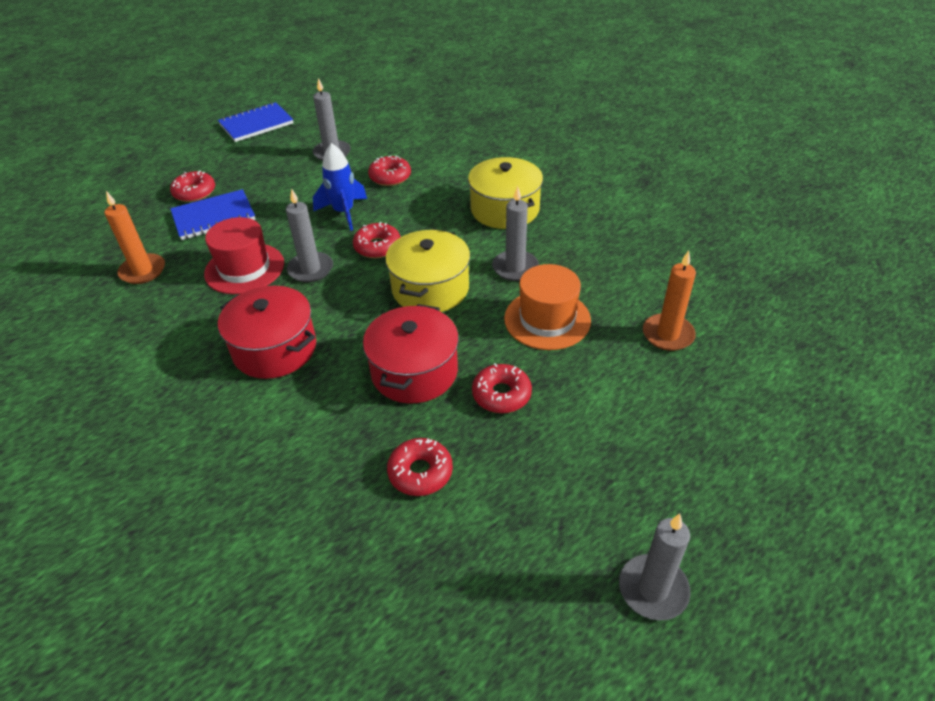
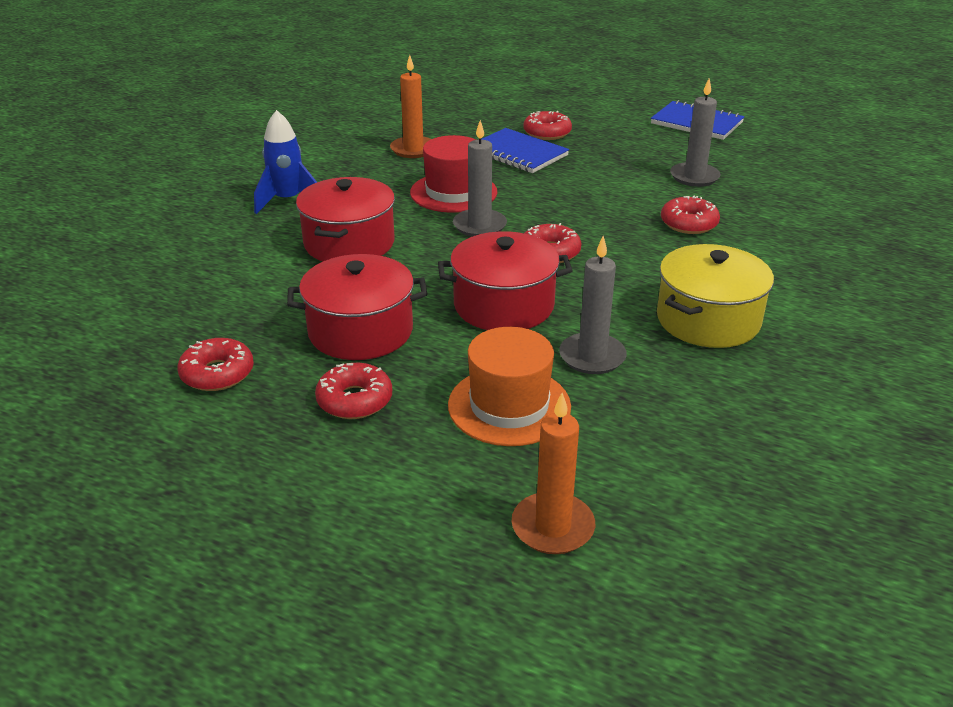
camera: 65 degrees right, 10 degrees down
blue rocket [313,143,367,231] -> blue rocket moved to [254,110,317,214]
yellow pot [385,229,470,312] -> red pot [438,231,573,330]
grey candle [619,513,691,620] -> none

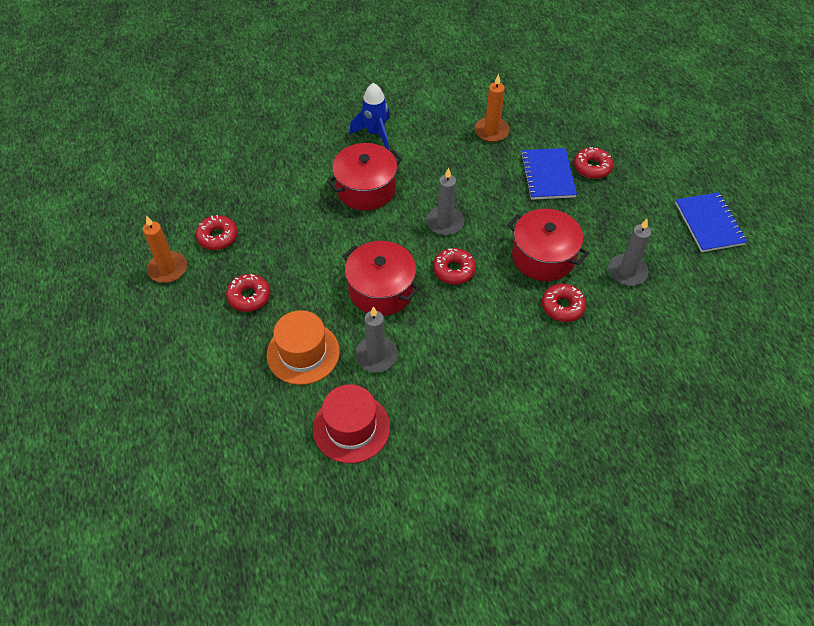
camera: 45 degrees right, 20 degrees up
red pot [287,254,427,360] -> red pot moved to [508,209,589,281]
red hat [410,135,498,213] -> red hat moved to [313,384,390,463]
orange candle [511,393,595,554] -> orange candle moved to [143,215,187,283]
yellow pot [657,244,774,348] -> none

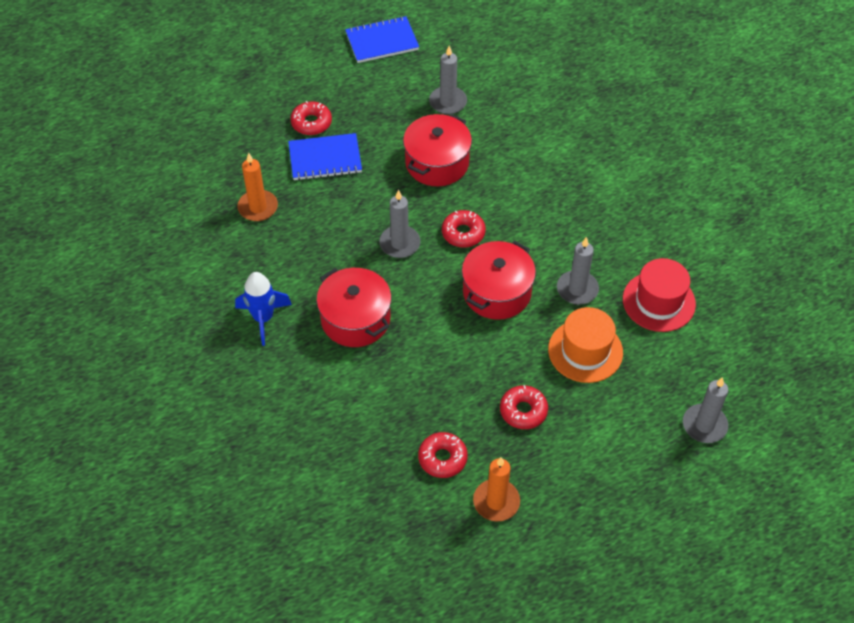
camera: 95 degrees left, 0 degrees up
red donut [542,284,586,322] -> none
none -> grey candle [683,377,728,443]

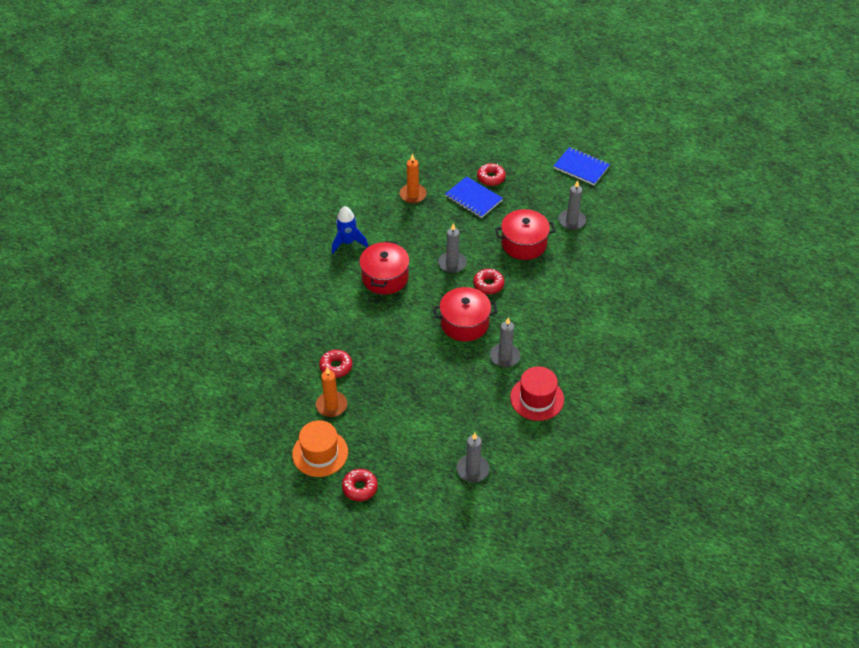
camera: 50 degrees right, 5 degrees down
red donut [500,385,548,429] -> red donut moved to [342,469,378,501]
orange hat [548,307,623,383] -> orange hat moved to [292,420,348,477]

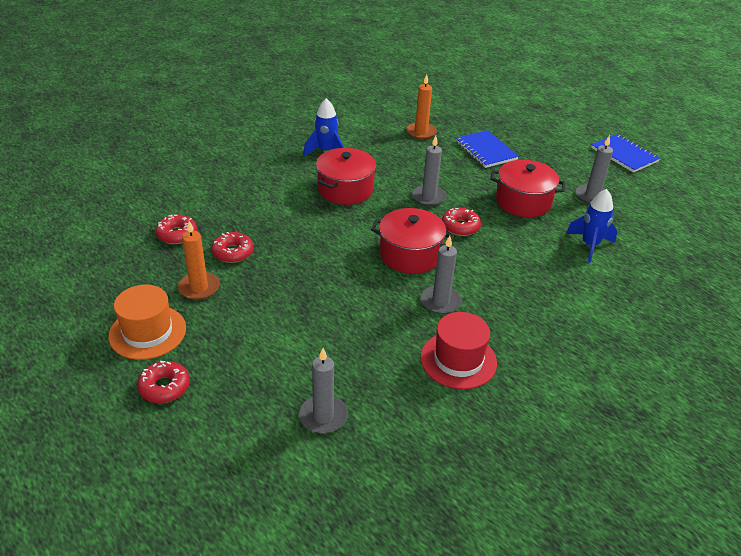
camera: 20 degrees right, 10 degrees down
red donut [477,163,506,186] -> red donut moved to [155,215,197,244]
none -> blue rocket [566,189,617,263]

